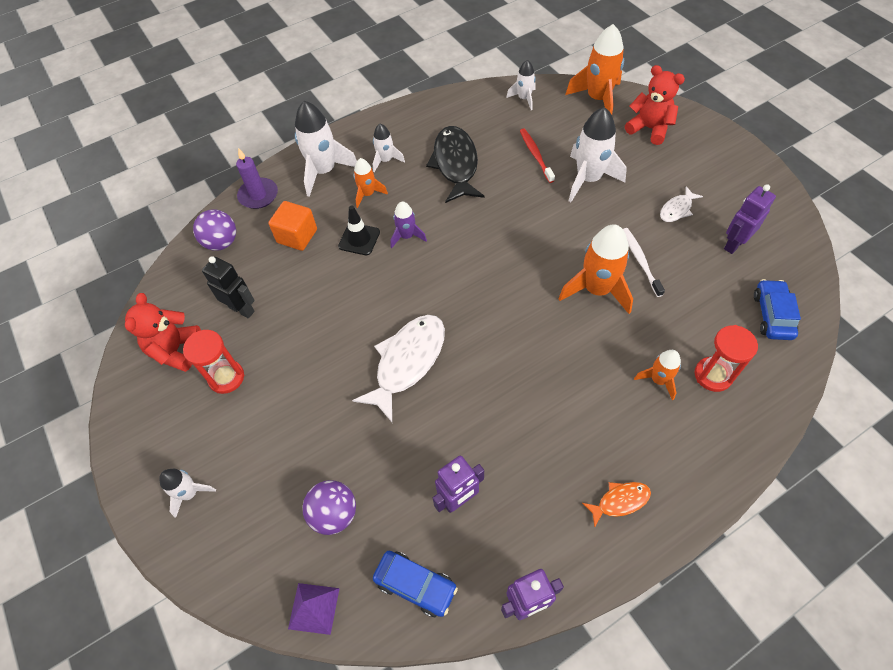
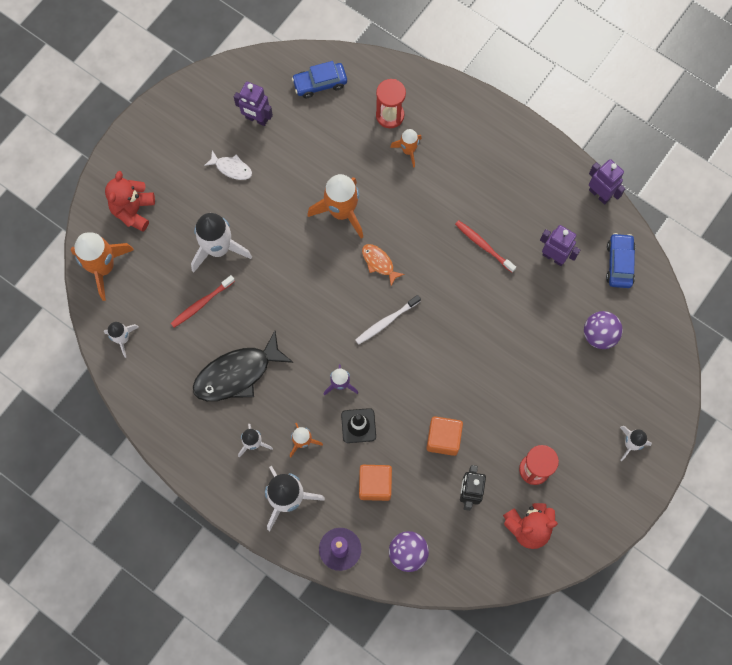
camera: 115 degrees left, 15 degrees up
purple pyramid [288,583,340,635] -> none
white fish [352,315,445,422] -> none
orange fish [582,482,651,528] -> orange fish moved to [362,244,405,286]
white toothbrush [623,228,665,297] -> white toothbrush moved to [356,295,421,344]
none -> orange cube [426,416,463,456]
none -> red toothbrush [455,220,516,273]

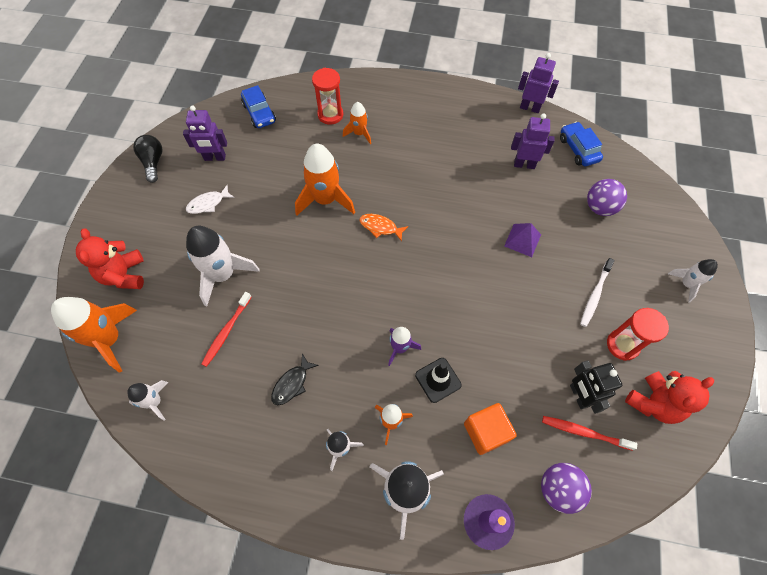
camera: 25 degrees left, 10 degrees down
black fish [193,331,293,401] -> black fish [271,354,319,405], size x0.50
white fish [204,150,252,180] -> white fish turned 150 degrees clockwise [186,185,235,214]
blue car [292,61,347,98] -> blue car turned 75 degrees counterclockwise [241,85,276,128]
white toothbrush [356,295,421,344] -> white toothbrush moved to [580,258,615,327]
orange cube [426,416,463,456] -> none
red toothbrush [455,220,516,273] -> red toothbrush moved to [542,416,637,451]
none -> black light bulb [133,135,162,183]
none -> purple pyramid [504,223,541,257]

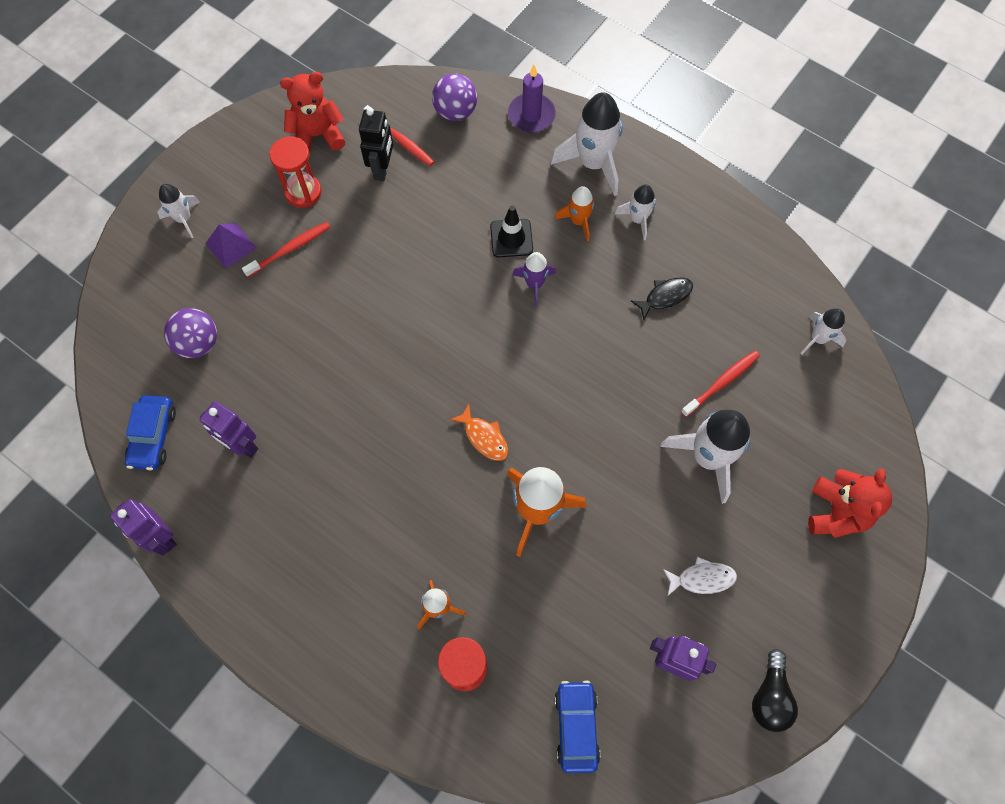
camera: 155 degrees left, 5 degrees up
orange rocket [51,297,137,373] -> none
orange cube [464,403,517,455] -> none
purple pyramid [504,223,541,257] -> purple pyramid moved to [205,223,256,269]
white toothbrush [580,258,615,327] -> red toothbrush [242,222,330,277]

